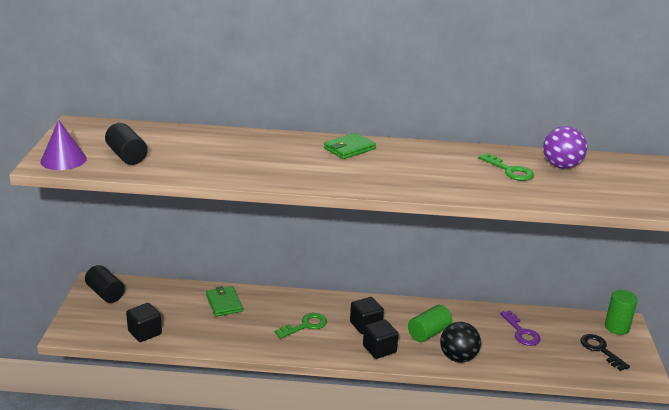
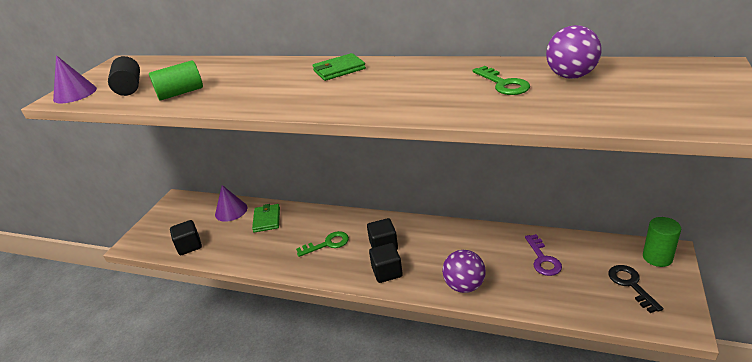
camera: 20 degrees right, 5 degrees up
black cylinder [85,265,125,303] -> none
green cylinder [408,305,452,342] -> green cylinder moved to [149,60,203,101]
black ball [440,322,481,363] -> purple ball [442,250,486,293]
none -> purple cone [215,185,247,222]

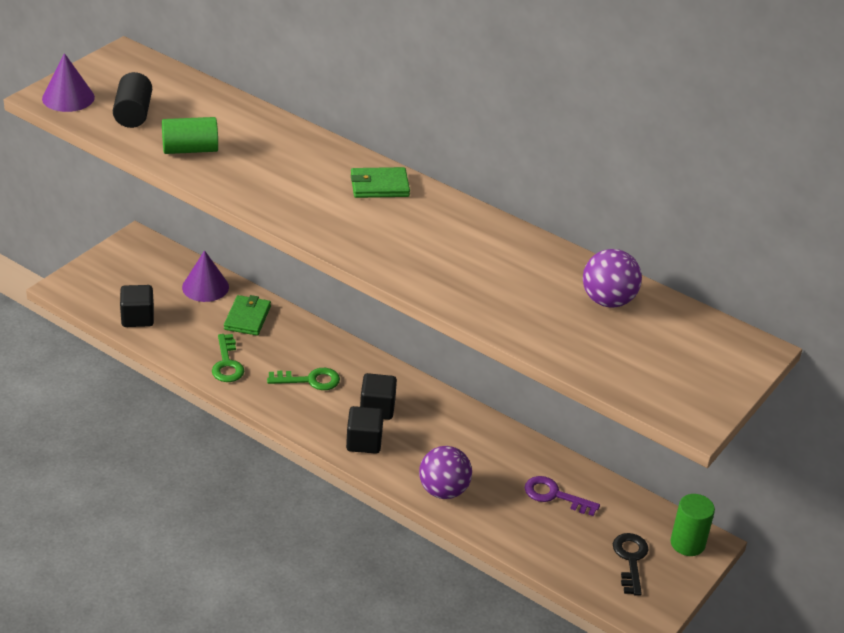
camera: 10 degrees right, 5 degrees up
green key [473,66,530,95] -> green key moved to [212,334,244,382]
purple key [525,234,562,276] -> purple key turned 105 degrees clockwise [525,476,600,516]

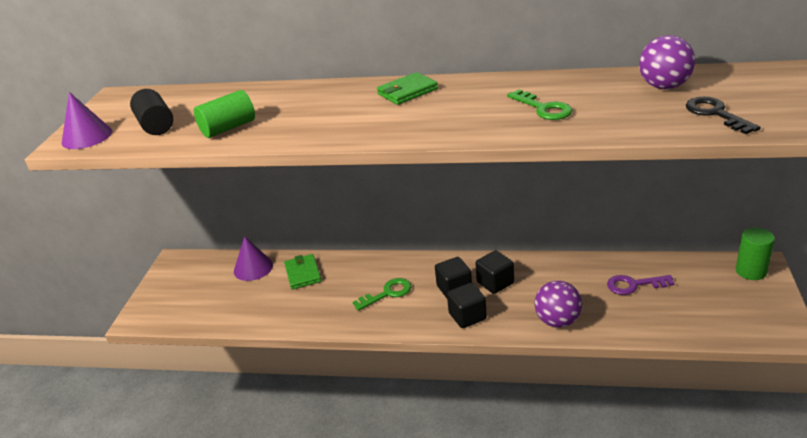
camera: 20 degrees left, 5 degrees down
black cube [120,285,154,327] -> black cube moved to [476,250,514,294]
green key [212,334,244,382] -> green key moved to [507,89,572,120]
black key [613,533,649,596] -> black key moved to [686,97,761,134]

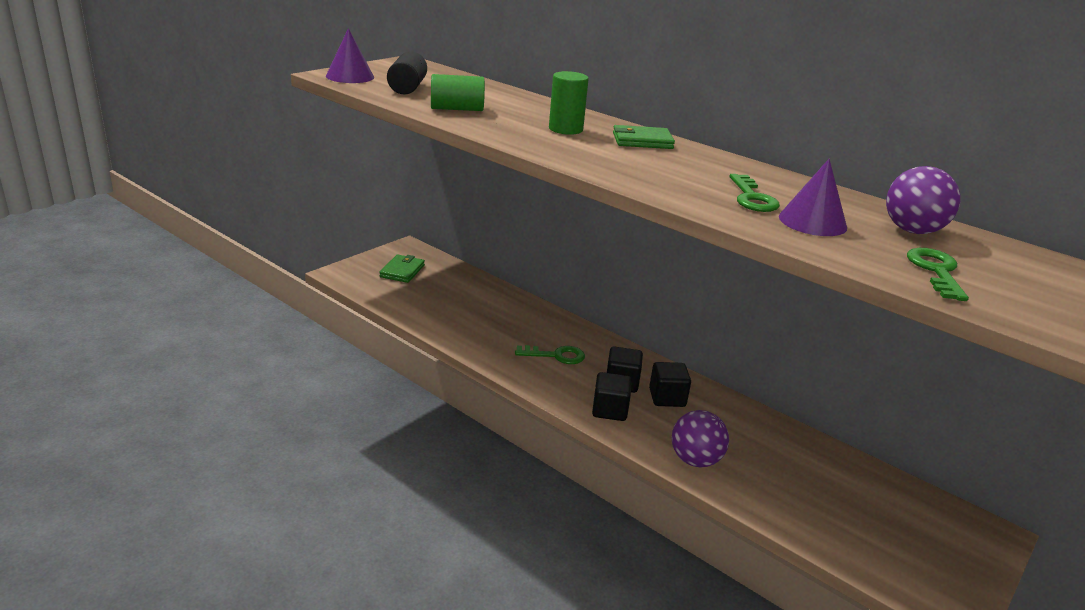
camera: 25 degrees right, 5 degrees down
purple cone [234,236,273,281] -> purple cone moved to [779,159,847,236]
green wallet [284,254,322,290] -> green wallet moved to [379,255,425,283]
purple key [607,275,675,295] -> none
black key [686,97,761,134] -> green key [907,248,969,301]
green cylinder [736,227,775,280] -> green cylinder moved to [549,71,589,135]

